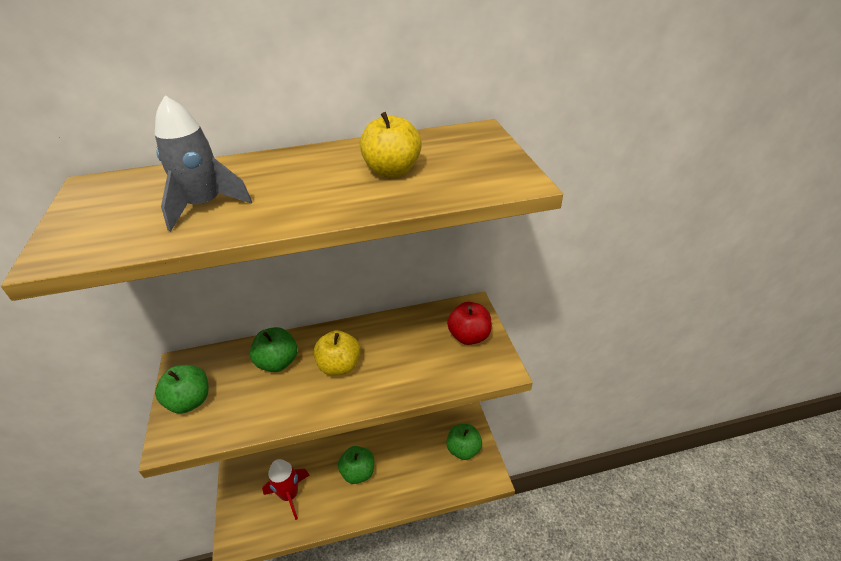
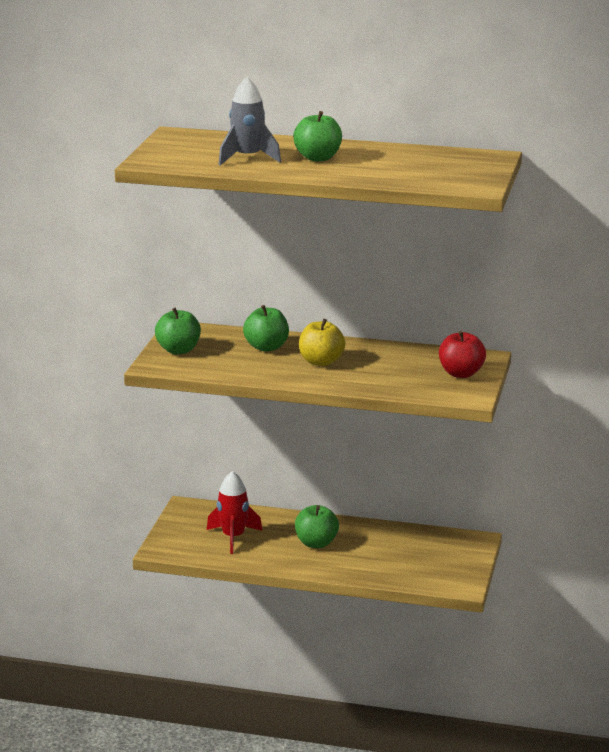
camera: 25 degrees right, 15 degrees down
yellow apple [360,112,422,177] -> none
green apple [446,424,482,460] -> green apple moved to [293,111,342,161]

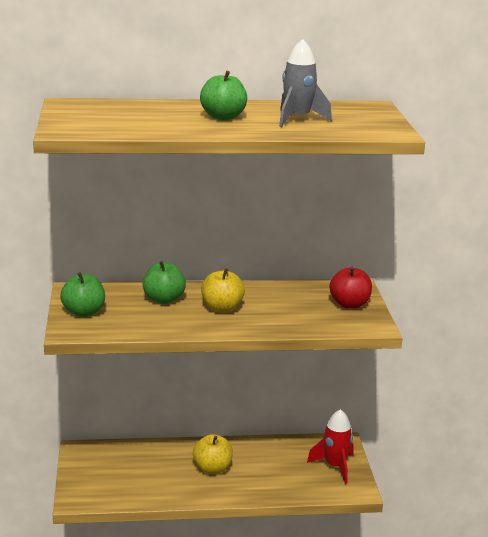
camera: 20 degrees left, 0 degrees up
red rocket [207,471,262,554] -> red rocket moved to [307,409,353,484]
grey rocket [219,77,281,165] -> grey rocket moved to [279,39,332,127]
green apple [295,505,339,548] -> yellow apple [193,434,233,474]

